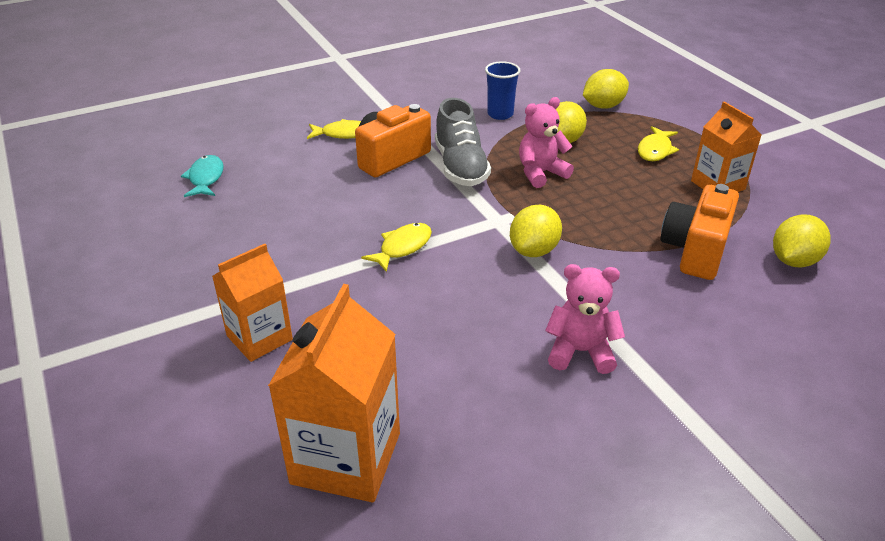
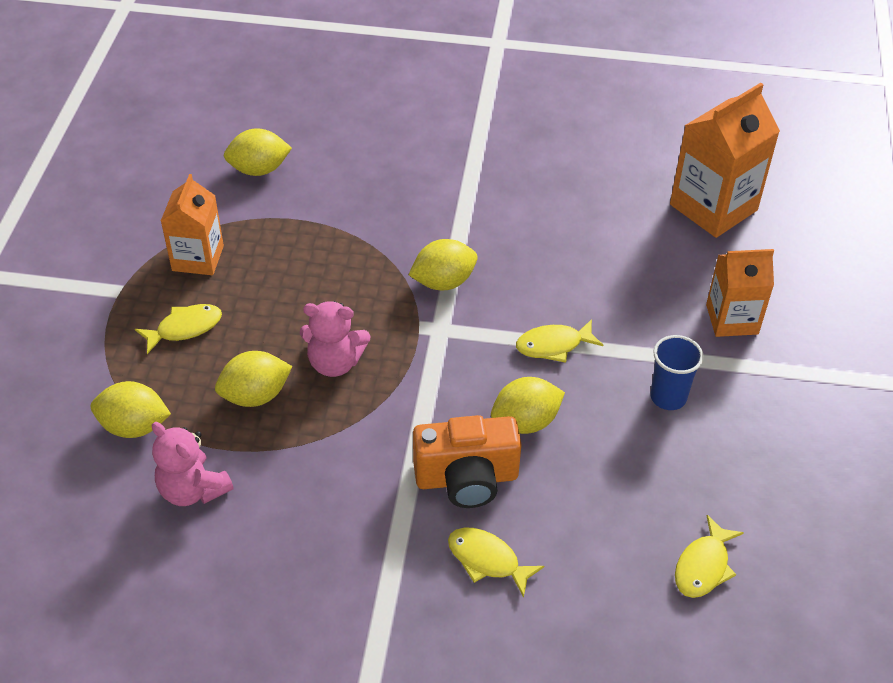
camera: 145 degrees left, 10 degrees up
turquoise fish [181,155,224,197] -> yellow fish [675,515,744,598]
grey shoe [435,98,491,186] -> none
blue cup [485,61,520,120] -> blue cup moved to [650,335,704,410]
pink teddy bear [545,264,625,374] -> pink teddy bear moved to [152,422,234,506]
orange camera [661,184,739,280] -> none
none -> yellow lemon [491,377,565,434]

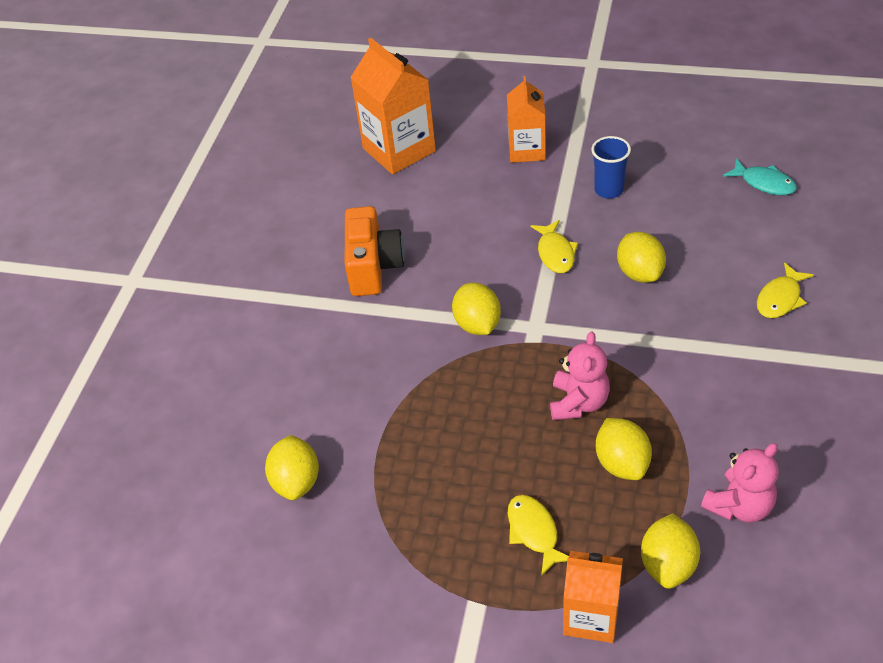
camera: 80 degrees left, 0 degrees up
orange carton [161,174,224,275] -> orange carton moved to [563,551,623,643]
orange camera [413,415,522,508] -> orange camera moved to [345,206,405,296]
yellow fish [675,515,744,598] -> turquoise fish [723,158,797,195]

